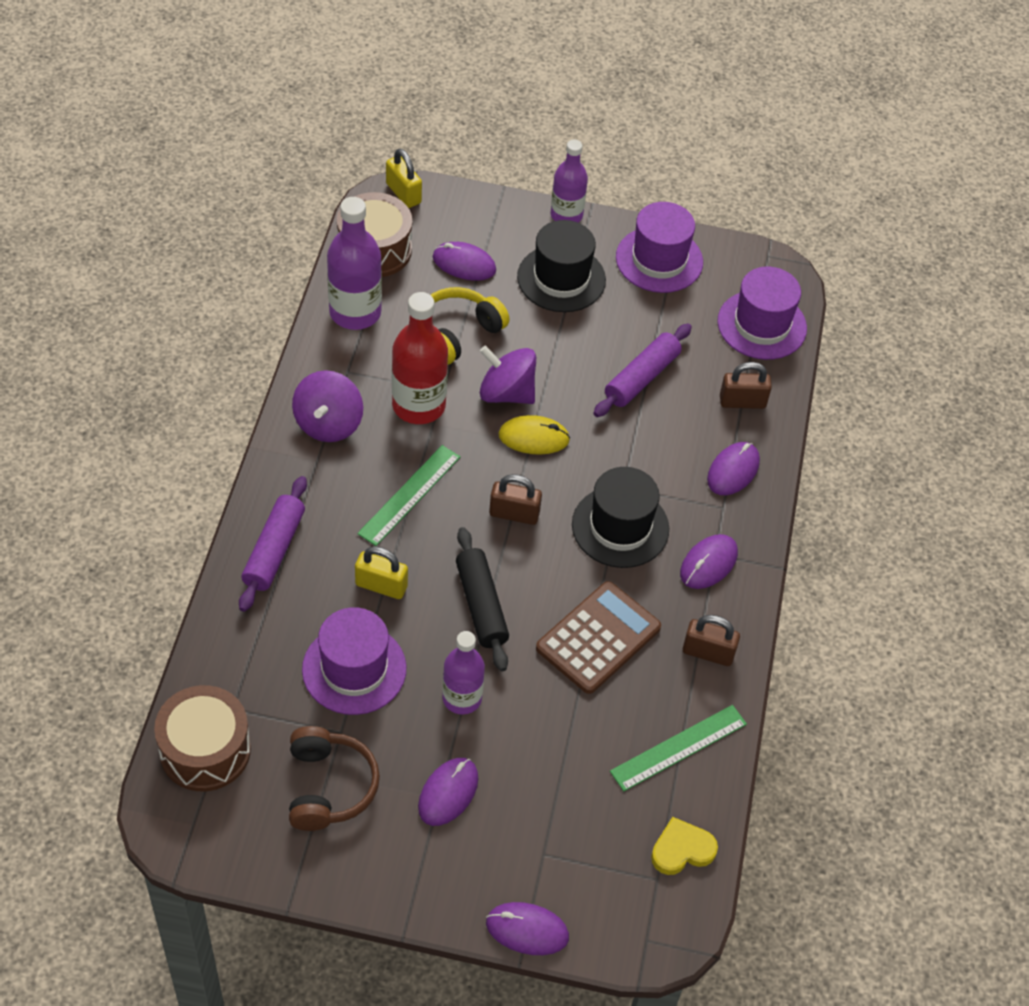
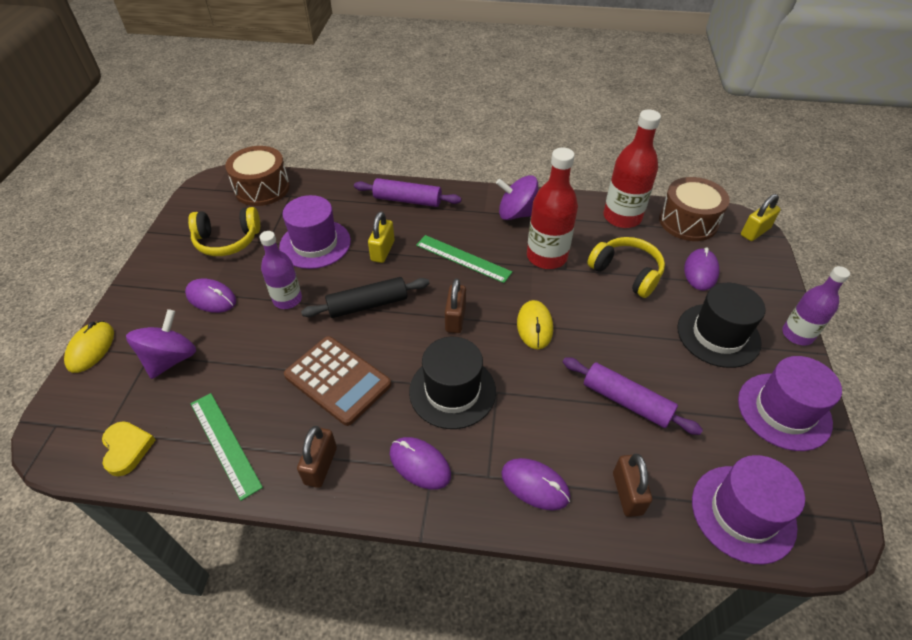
camera: 90 degrees right, 5 degrees down
brown headphones [289,726,380,831] -> yellow headphones [188,207,260,256]
purple bottle [327,197,382,330] -> red bottle [603,110,661,228]
purple spinning top [480,345,536,404] -> purple spinning top moved to [126,309,196,379]
purple mouse [486,902,569,955] -> yellow mouse [64,321,114,373]

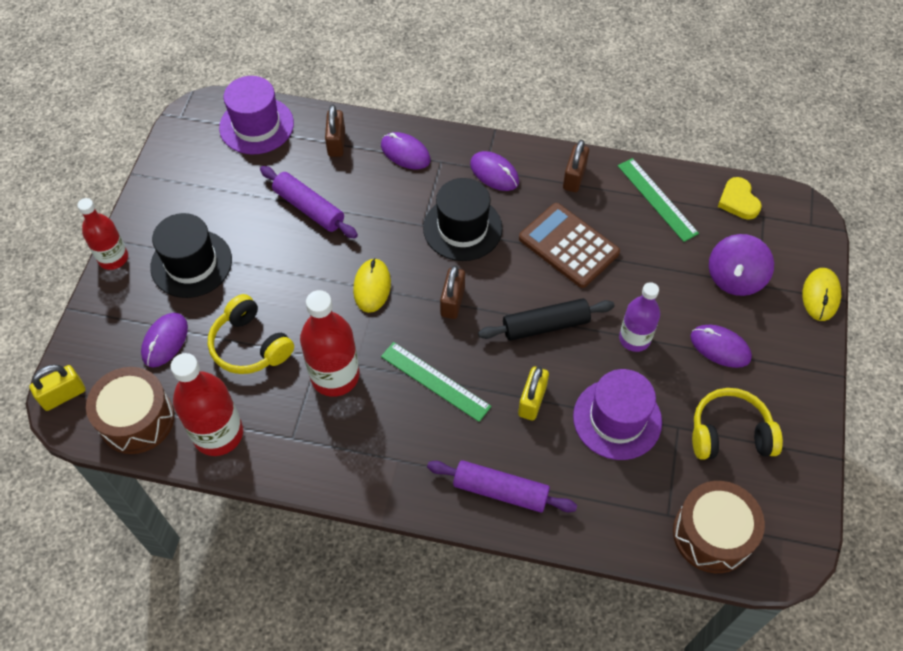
camera: 175 degrees left, 10 degrees up
purple spinning top [496,175,538,220] -> none
purple hat [738,356,842,451] -> none
purple bottle [782,266,850,346] -> red bottle [77,198,128,270]

